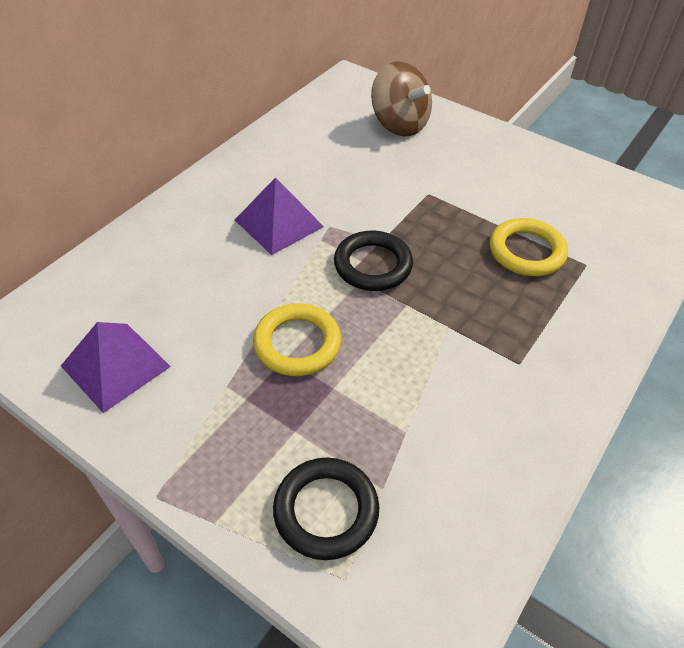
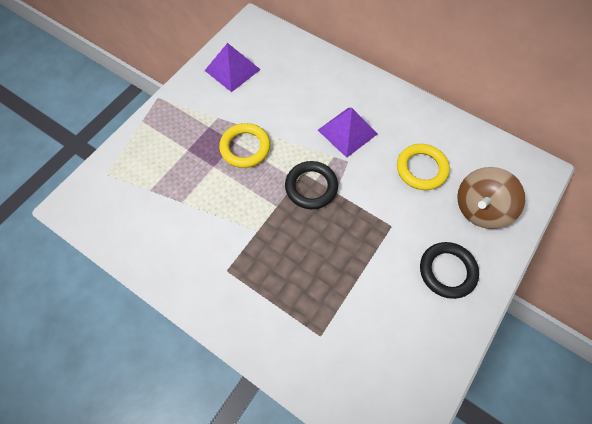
camera: 90 degrees right, 15 degrees up
black ring [273,458,379,560] -> black ring moved to [420,242,479,299]
yellow ring [490,218,568,276] -> yellow ring moved to [397,144,450,190]

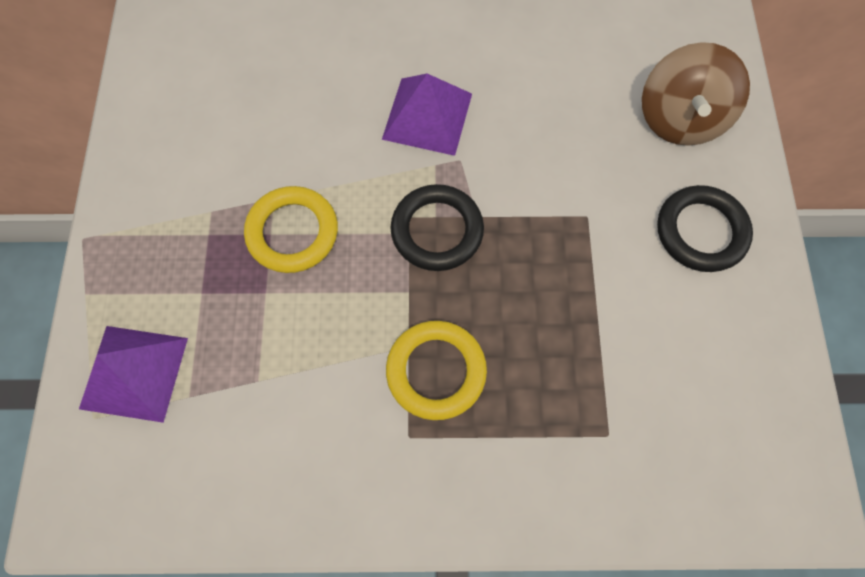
camera: 35 degrees left, 5 degrees up
purple pyramid [204,43,261,92] -> purple pyramid moved to [79,326,188,423]
yellow ring [397,144,450,190] -> yellow ring moved to [386,321,487,420]

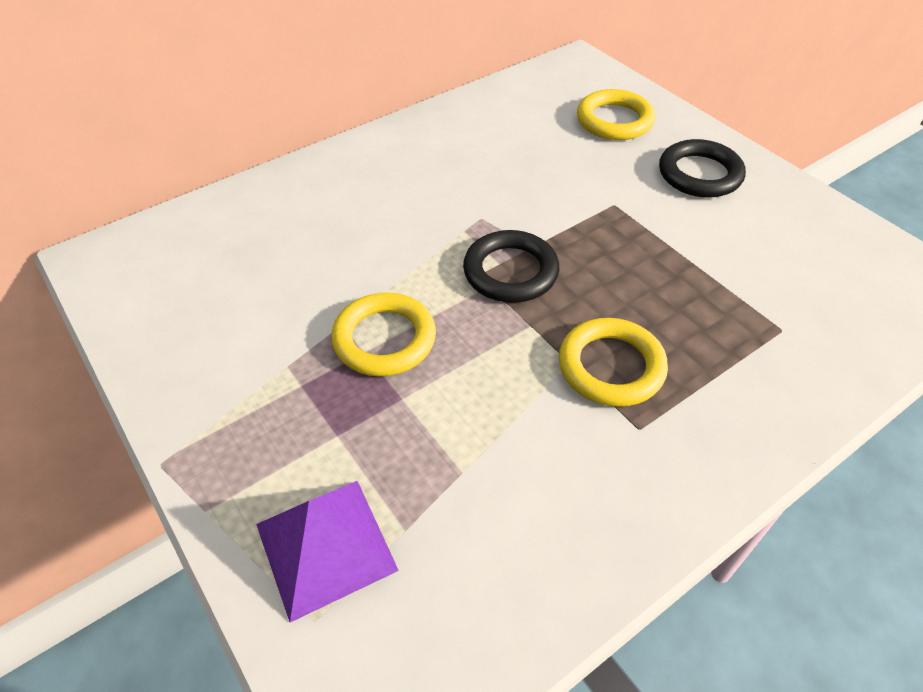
camera: 35 degrees left, 20 degrees down
purple pyramid [382,73,472,156] -> none
brown spinning top [642,42,750,146] -> yellow ring [577,89,655,140]

